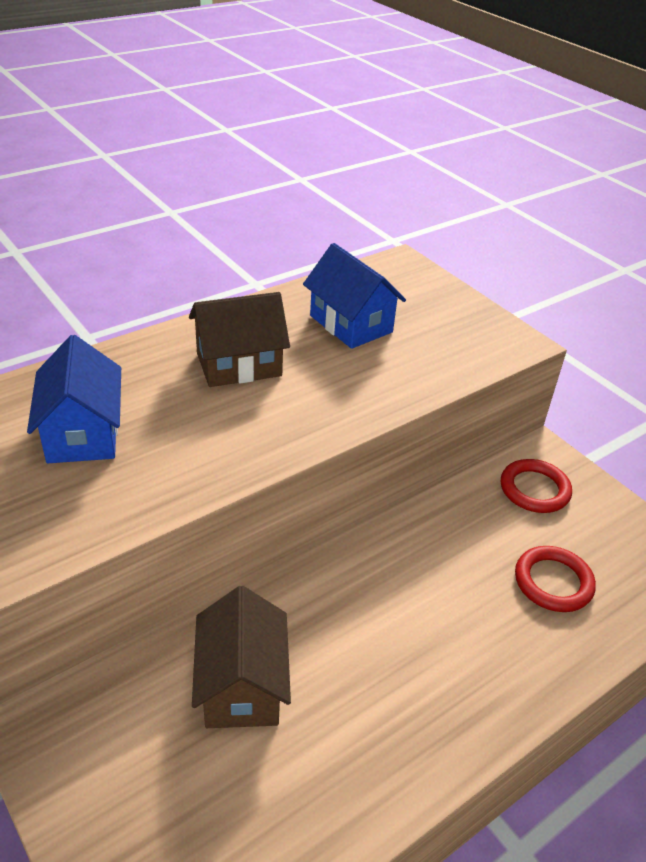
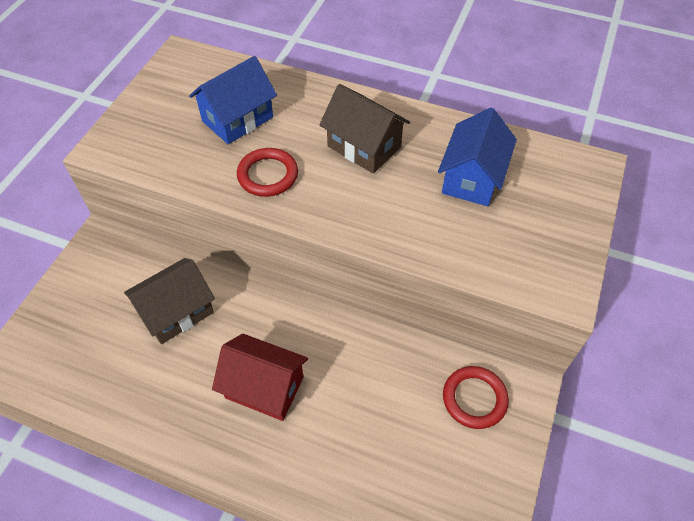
camera: 60 degrees right, 15 degrees up
red ring [515,546,596,612] -> red ring moved to [237,148,298,197]
none -> red house [212,334,308,421]

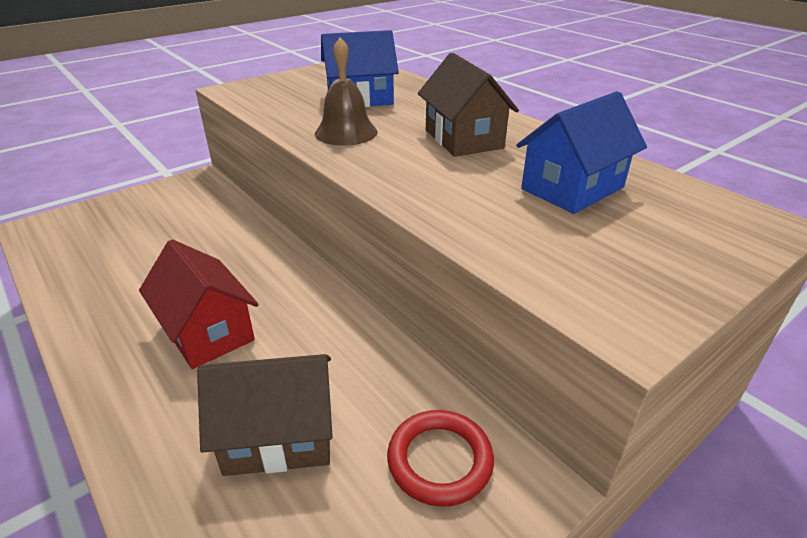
camera: 30 degrees right, 20 degrees down
brown house [124,258,215,344] -> brown house moved to [197,354,333,476]
red ring [237,148,298,197] -> brown bell [315,37,378,146]

